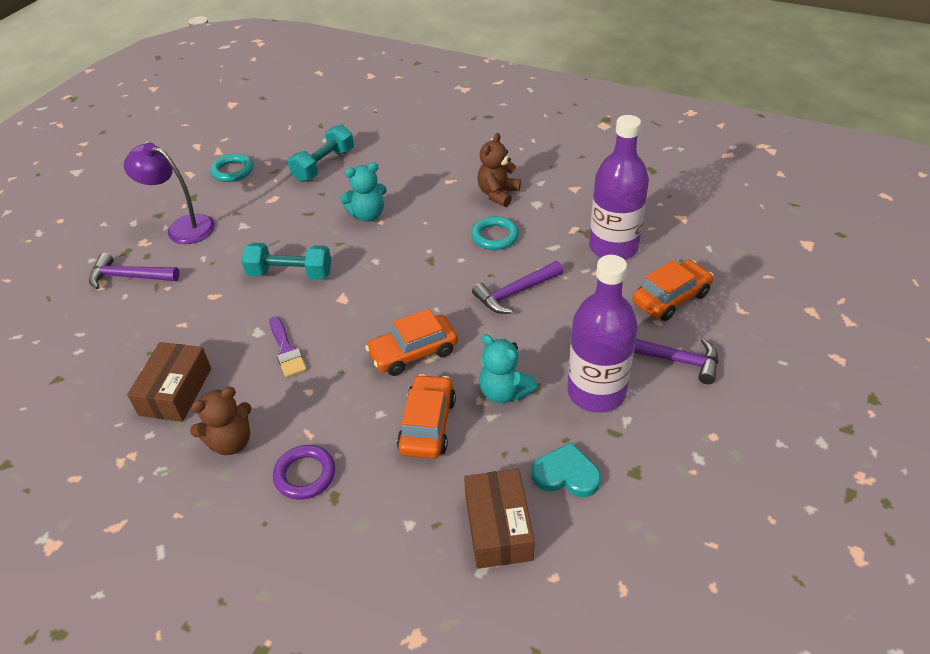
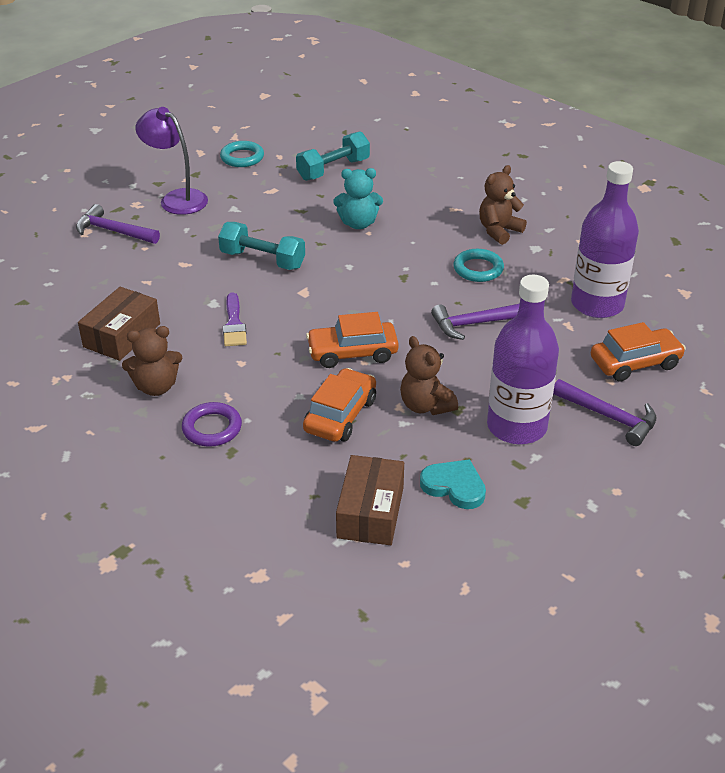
camera: 15 degrees right, 5 degrees down
turquoise teddy bear [479,334,538,403] -> brown teddy bear [400,336,458,415]

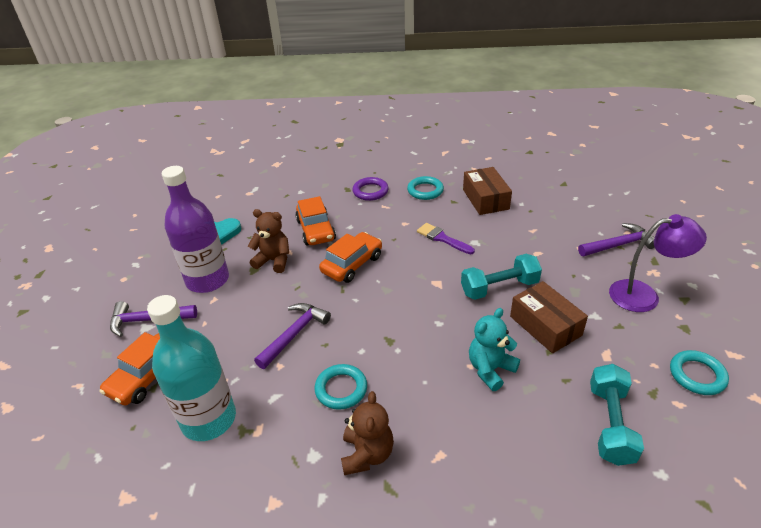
camera: 140 degrees right, 0 degrees up
brown teddy bear [122,326,183,396] -> turquoise ring [407,176,444,200]
brown box [336,455,404,545] -> brown box moved to [510,281,588,353]
purple bottle [571,161,639,318] -> turquoise bottle [147,295,236,441]

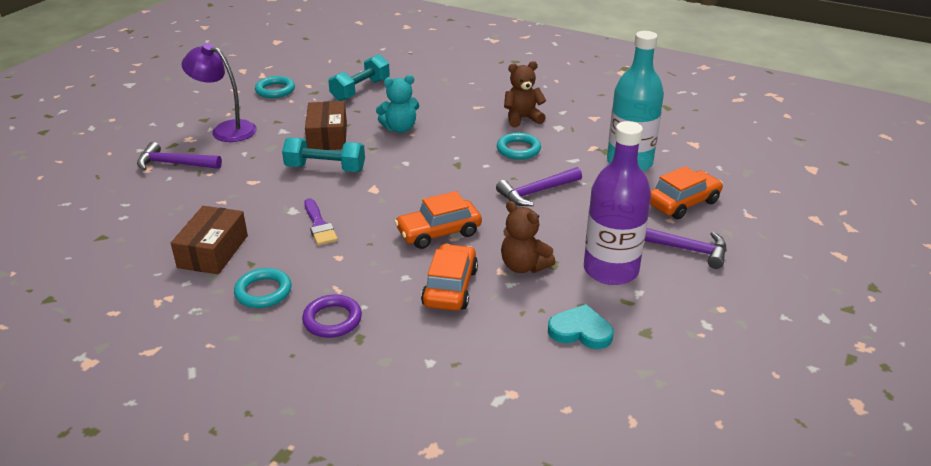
camera: 155 degrees left, 5 degrees down
brown teddy bear [341,391,394,475] -> brown teddy bear turned 45 degrees clockwise [504,61,546,127]

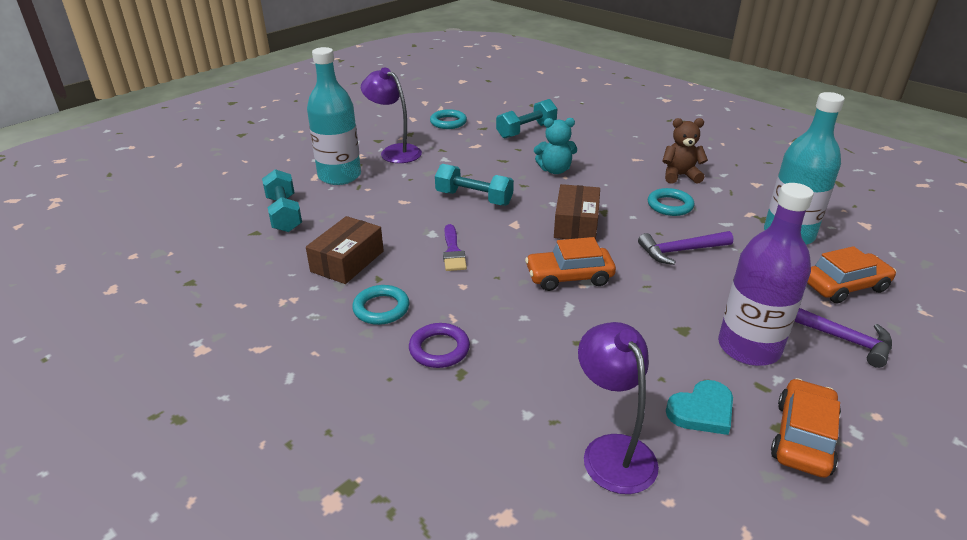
camera: 15 degrees right, 0 degrees up
purple hammer [137,142,222,171] -> turquoise bottle [307,47,361,185]
brown box [305,101,347,150] -> brown box moved to [554,184,600,240]
orange car [421,244,478,311] -> orange car moved to [771,378,841,478]
brown teddy bear [501,201,555,273] -> none
turquoise heart [548,304,614,349] -> turquoise heart turned 120 degrees clockwise [666,380,733,435]
none -> turquoise dumbbell [262,169,302,232]
none -> purple lamp [578,322,659,494]

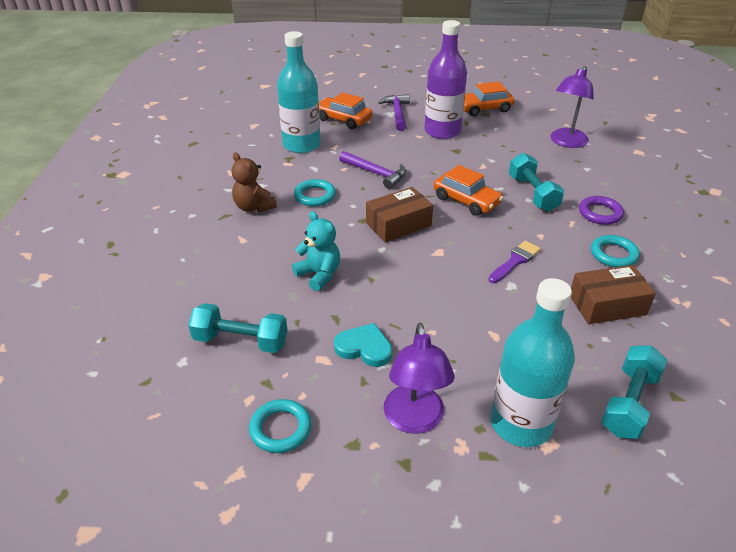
camera: 130 degrees left, 5 degrees up
turquoise dumbbell [435,164,514,206] -> turquoise dumbbell moved to [509,153,564,212]
turquoise heart [666,380,733,435] -> turquoise heart moved to [334,323,392,367]

